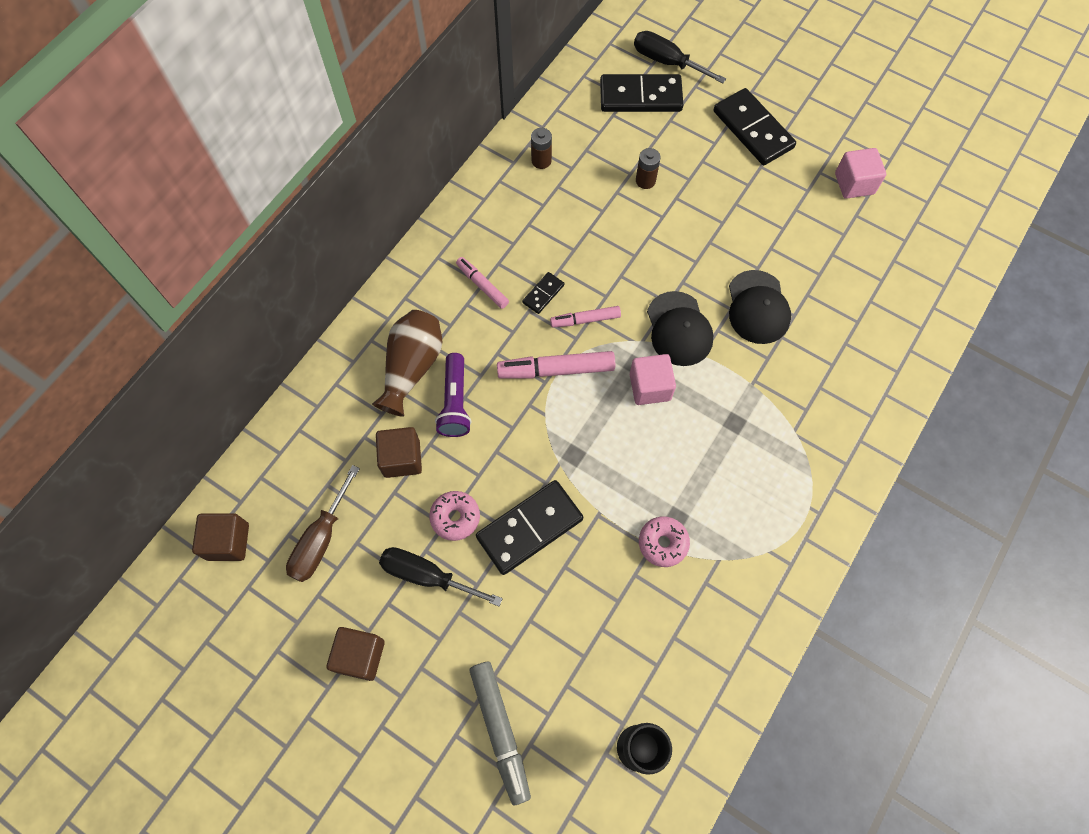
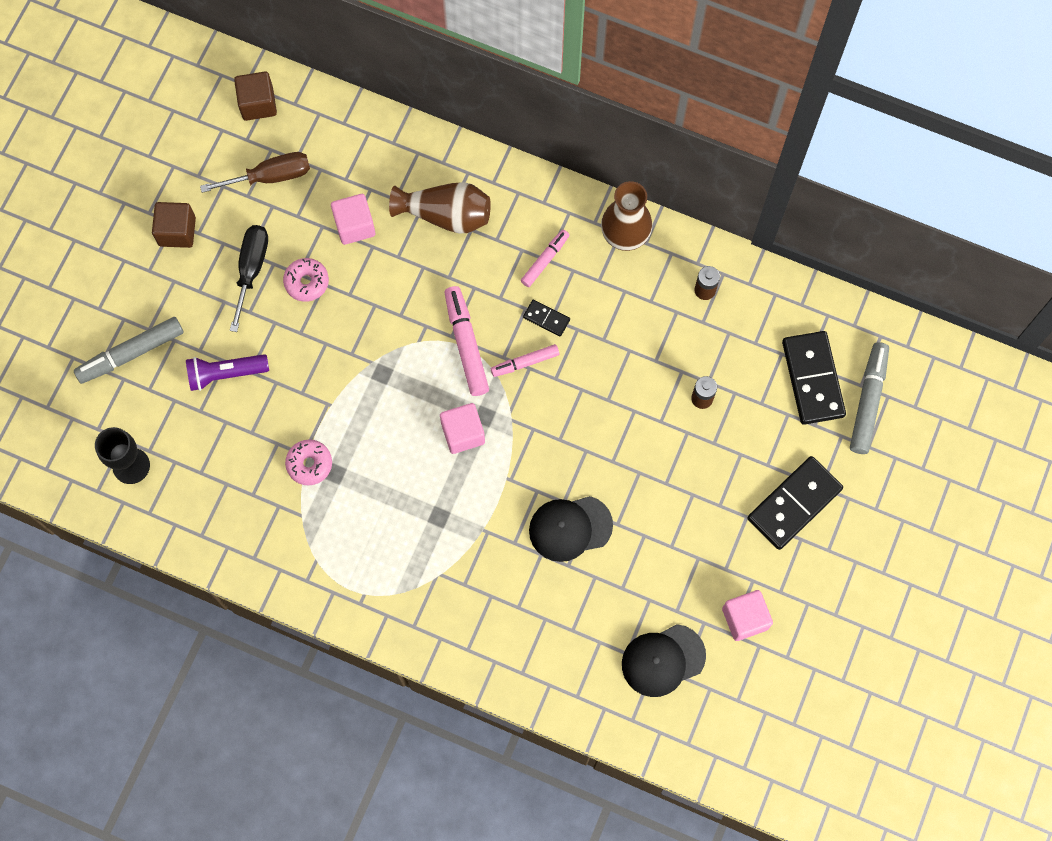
camera: 80 degrees right, 5 degrees up
brown screwdriver [286,465,360,582] -> brown screwdriver turned 150 degrees clockwise [200,152,310,193]
brown cube [376,427,422,478] -> pink cube [331,194,375,245]
purple flashlight [435,353,472,437] -> purple flashlight moved to [186,354,269,391]
black domino [476,480,583,575] -> none
pink marker [550,306,621,327] -> pink marker turned 90 degrees counterclockwise [491,344,559,377]
black screwdriver [634,31,726,84] -> grey marker [850,342,889,454]
black cap [647,291,714,366] -> black cap moved to [622,624,706,697]
none -> brown vase [601,181,652,251]

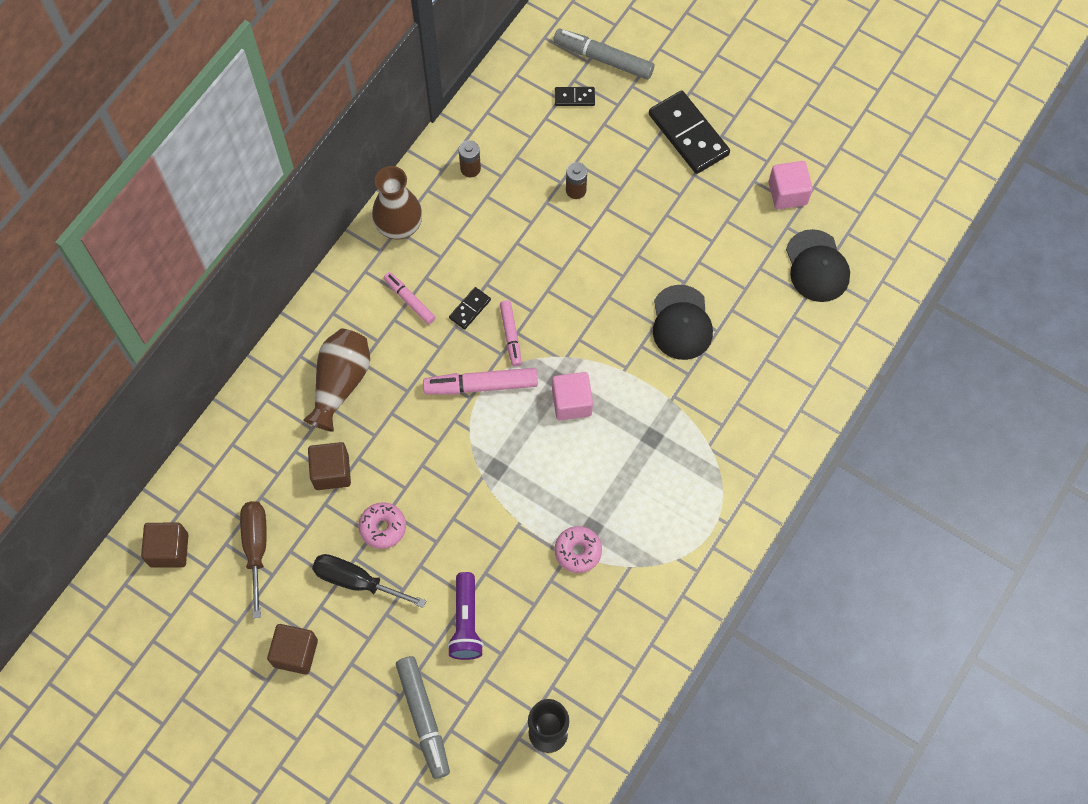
camera: 80 degrees left, 5 degrees down
pink cube [331,194,375,245] -> brown cube [308,442,351,490]
black domino [782,331,846,425] -> black domino [555,87,595,106], size x0.48

